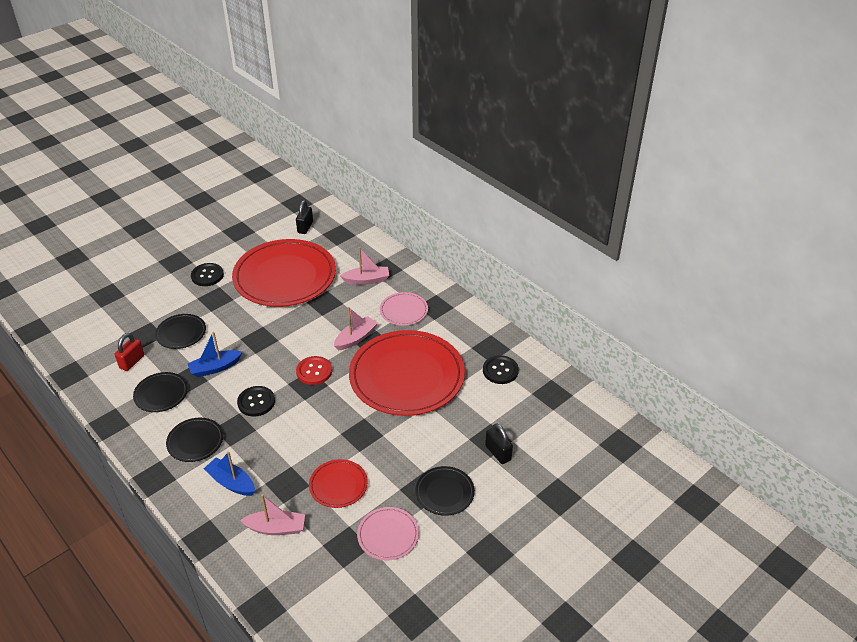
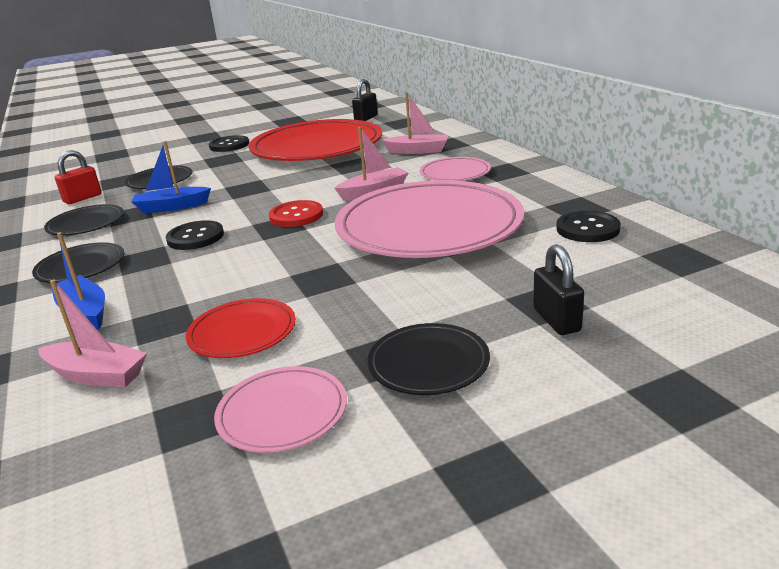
camera: 20 degrees right, 15 degrees down
red plate [349,330,465,416] -> pink plate [335,180,524,258]

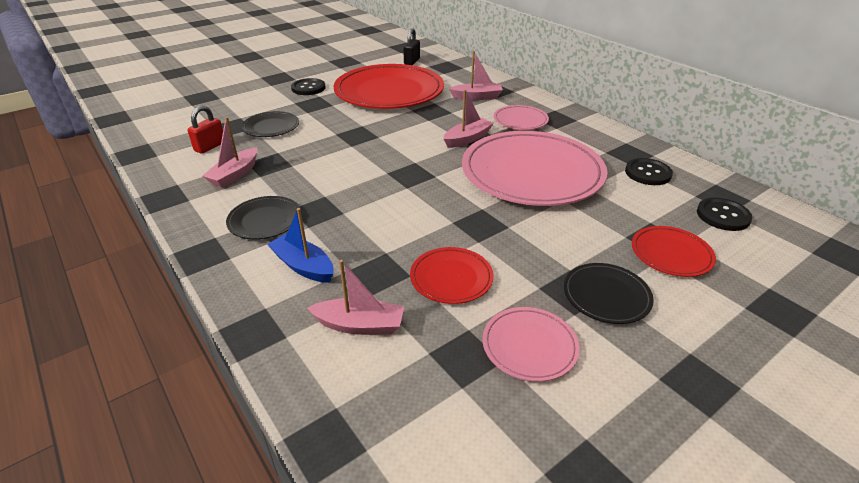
camera: 15 degrees left, 10 degrees up
black plate [44,204,124,235] -> pink boat [203,117,257,188]
blue boat [131,141,211,213] -> none
black button [166,220,224,250] -> black button moved to [697,198,752,231]
red button [269,200,323,227] -> none
black padlock [533,244,584,335] -> red plate [632,226,716,277]

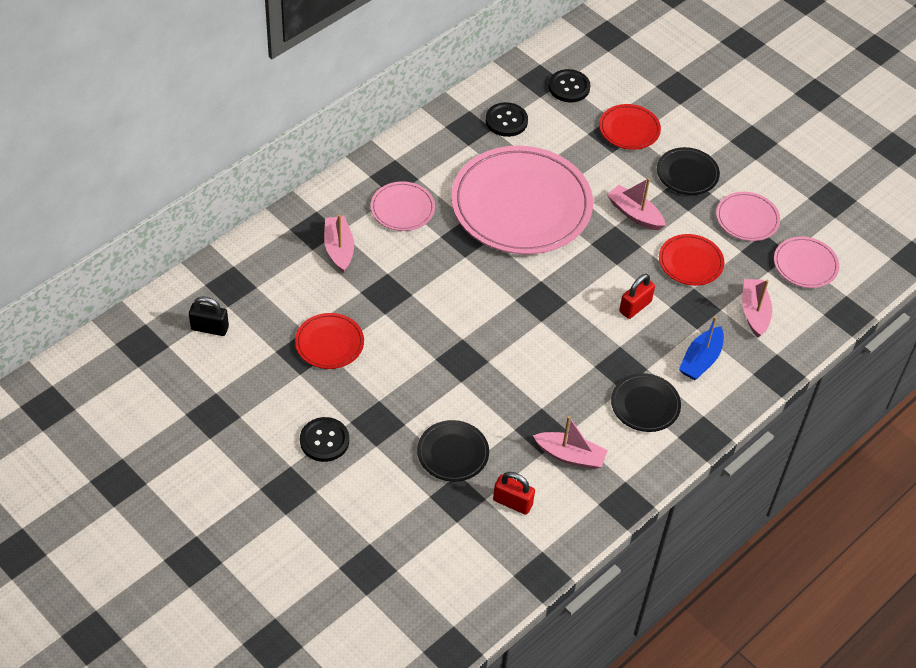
camera: 100 degrees left, 15 degrees up
red plate [333,64,444,109] -> red plate [295,313,364,369], size x0.45
pink boat [443,90,494,148] -> pink boat moved to [607,178,666,230]
none -> red padlock [619,274,655,319]
none -> pink plate [774,237,839,288]

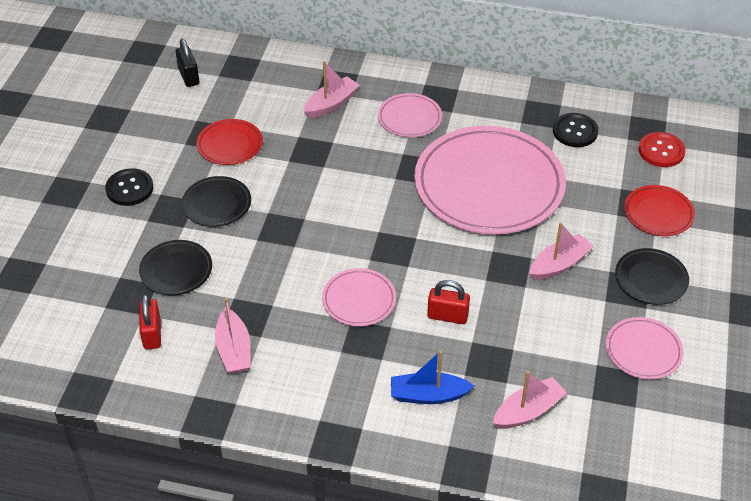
camera: 60 degrees right, 5 degrees down
black button [549,69,590,102] -> red button [638,132,686,167]
pink boat [607,178,666,230] -> pink boat turned 45 degrees clockwise [530,222,594,280]
black plate [611,373,681,432] -> black plate moved to [182,176,251,227]
red plate [659,234,724,286] -> none
pink plate [774,237,839,288] -> pink plate moved to [322,268,396,326]

